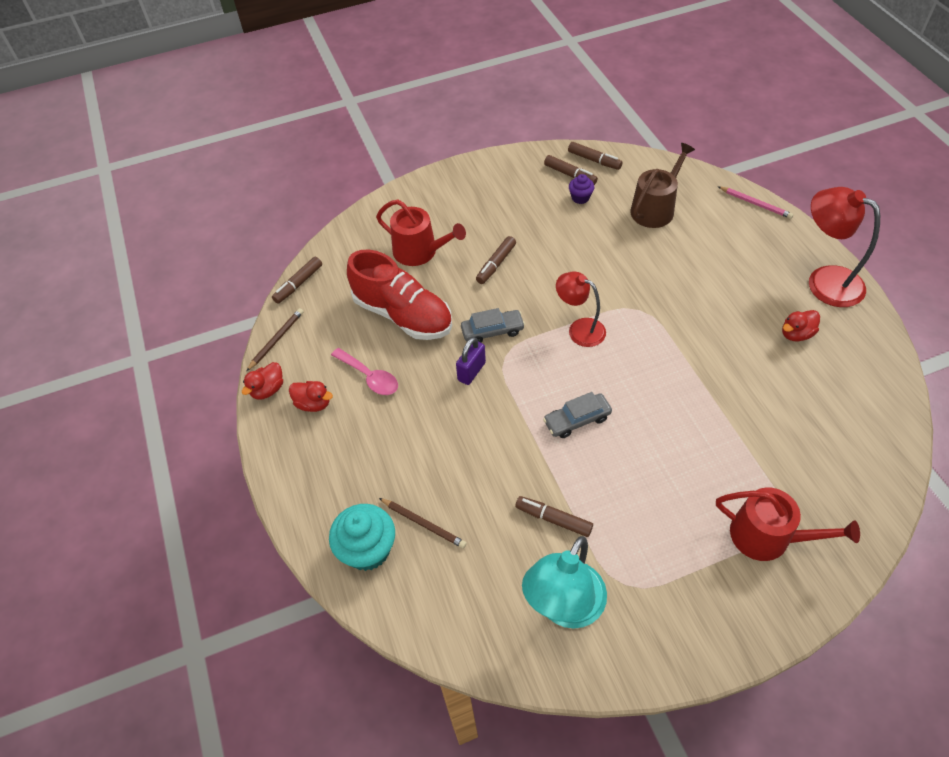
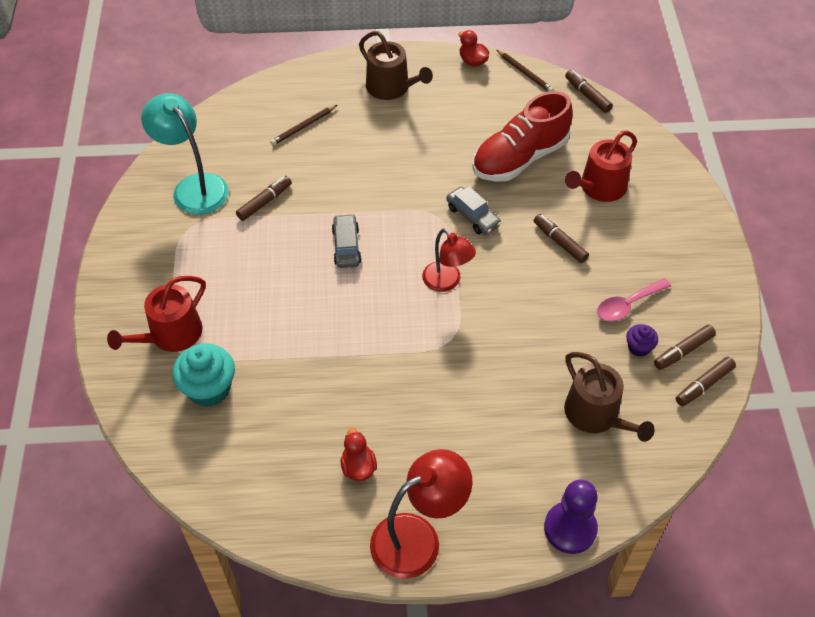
camera: 105 degrees right, 0 degrees up
red duck [289,381,333,412] -> none
turquoise cupcake [329,504,395,571] -> turquoise cupcake moved to [172,344,235,407]
pink spoon [331,348,398,395] -> pink spoon moved to [597,278,671,321]
purple padlock [456,337,486,385] -> none
grey car [461,308,525,343] -> grey car turned 45 degrees counterclockwise [446,186,501,235]
red lamp [556,272,606,347] -> red lamp turned 90 degrees clockwise [422,228,476,292]
pink pencil [718,186,793,219] -> purple pawn [544,480,598,554]
none -> brown watering can [359,31,433,100]

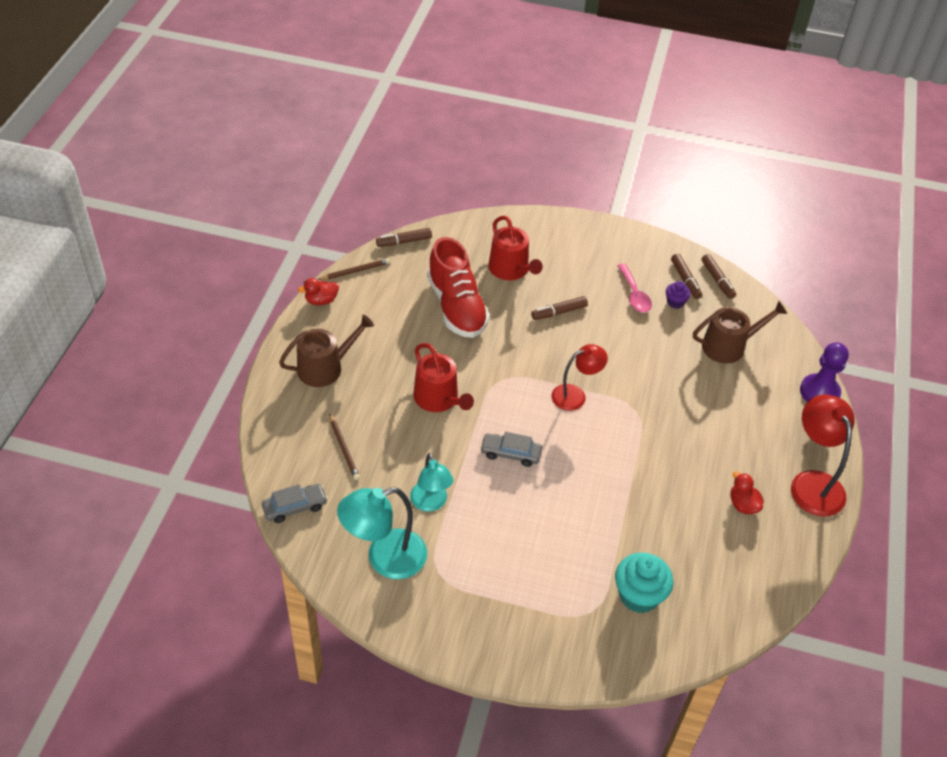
camera: 75 degrees left, 5 degrees down
red watering can [107,276,206,352] -> red watering can moved to [413,343,474,412]
brown marker [236,176,292,221] -> turquoise lamp [410,453,454,512]
red duck [341,428,377,481] -> red duck turned 60 degrees clockwise [731,471,764,514]
grey car [446,186,501,235] -> grey car moved to [262,484,328,523]

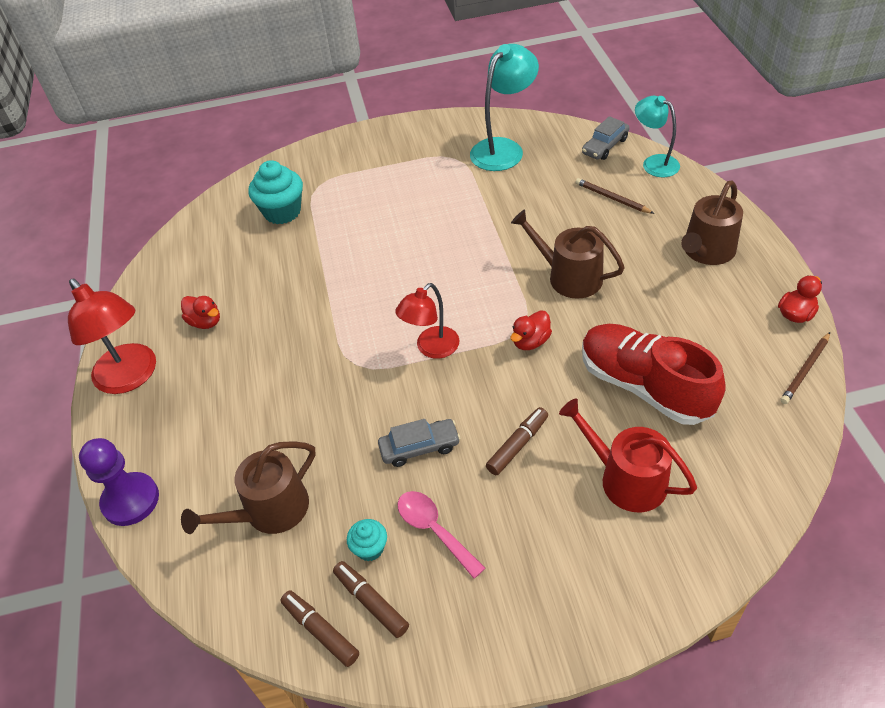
camera: 160 degrees right, 0 degrees up
brown marker [376,228,432,247] -> none
turquoise lamp [410,453,454,512] -> turquoise lamp moved to [635,96,680,177]
red watering can [413,343,474,412] -> brown watering can [511,209,625,299]
grey car [480,432,542,467] -> grey car moved to [378,419,460,467]
purple cupcake [666,281,691,309] -> turquoise cupcake [347,519,387,561]
none -> red duck [511,310,552,350]

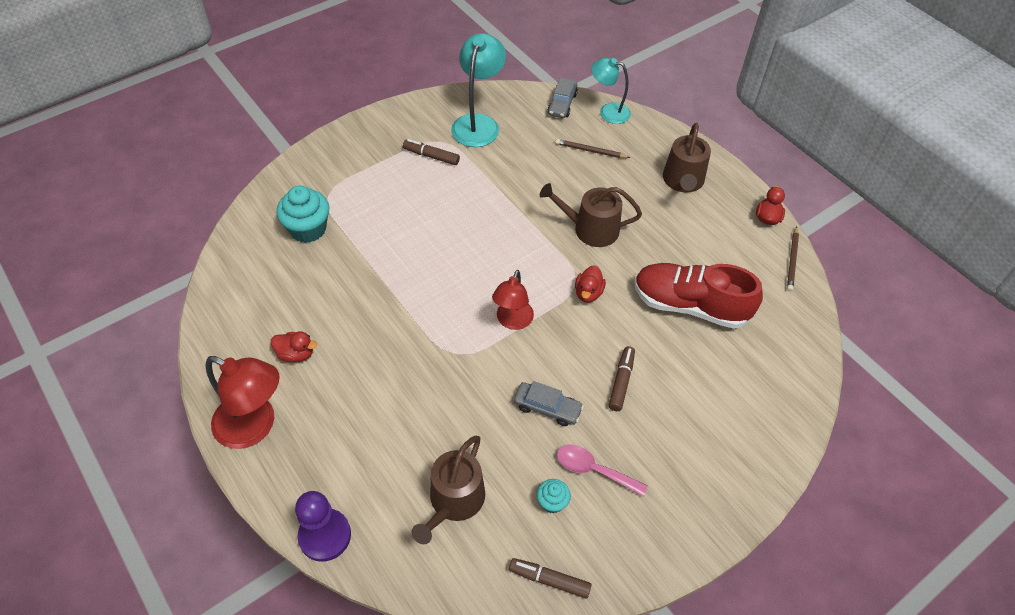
camera: 30 degrees left, 5 degrees up
brown marker [333,561,409,638] -> brown marker moved to [403,139,460,165]
grey car [378,419,460,467] -> grey car turned 60 degrees clockwise [514,381,584,426]
red watering can [559,399,697,512] -> none

